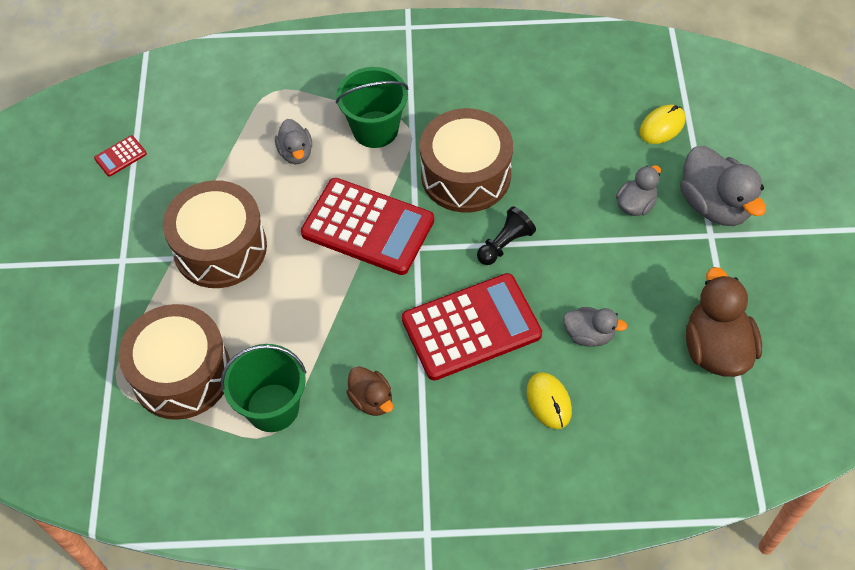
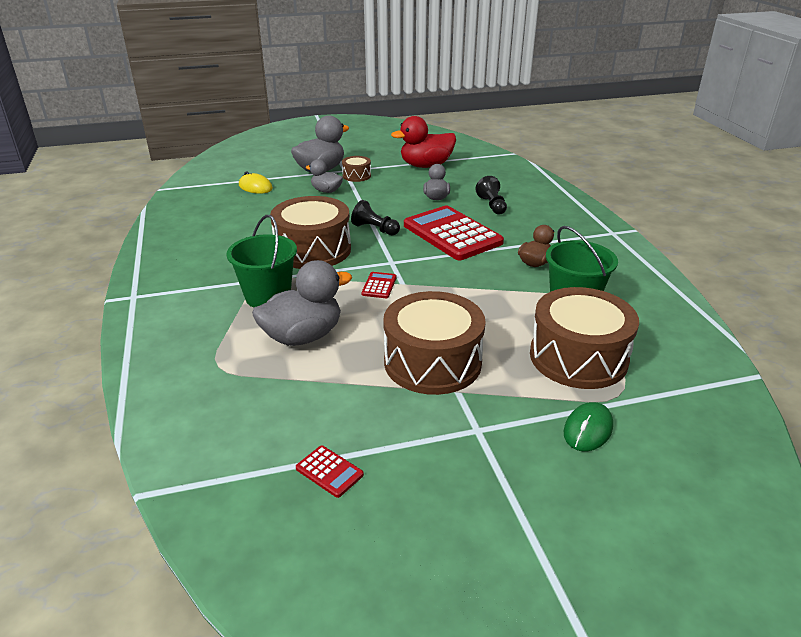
camera: 105 degrees left, 25 degrees down
grey duck [275,119,312,164] -> grey duck [252,260,352,346], size x1.75
red calculator [301,178,434,275] -> red calculator [362,272,396,298], size x0.40
yellow mouse [527,372,572,429] -> black pawn [475,176,507,214]
brown duck [686,267,762,377] -> red duck [391,116,456,168]
none -> brown drum [342,156,371,182]
none -> green mouse [564,402,613,451]

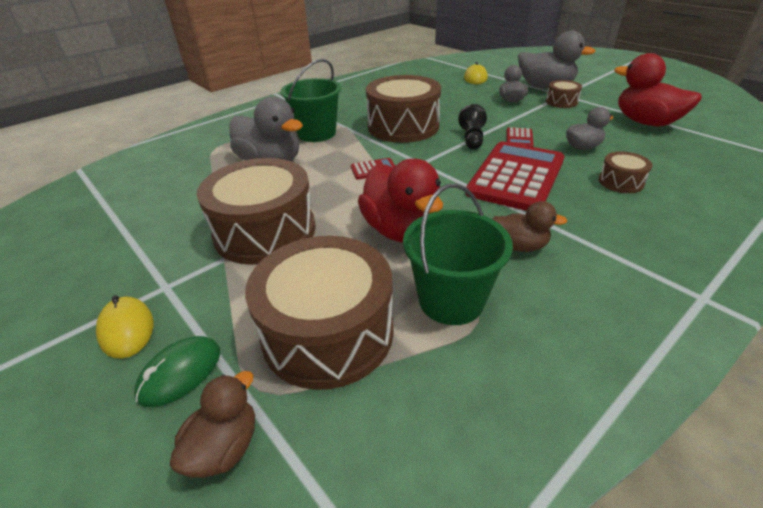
camera: 65 degrees right, 5 degrees up
red calculator [296,446,364,498] -> red calculator moved to [506,127,534,147]
black pawn [475,176,507,214] -> brown drum [599,151,653,193]
green mouse [564,402,613,451] -> green mouse turned 60 degrees counterclockwise [134,336,220,407]
none -> yellow mouse [96,295,154,358]
none -> brown duck [170,371,255,478]
none -> red duck [358,159,443,243]

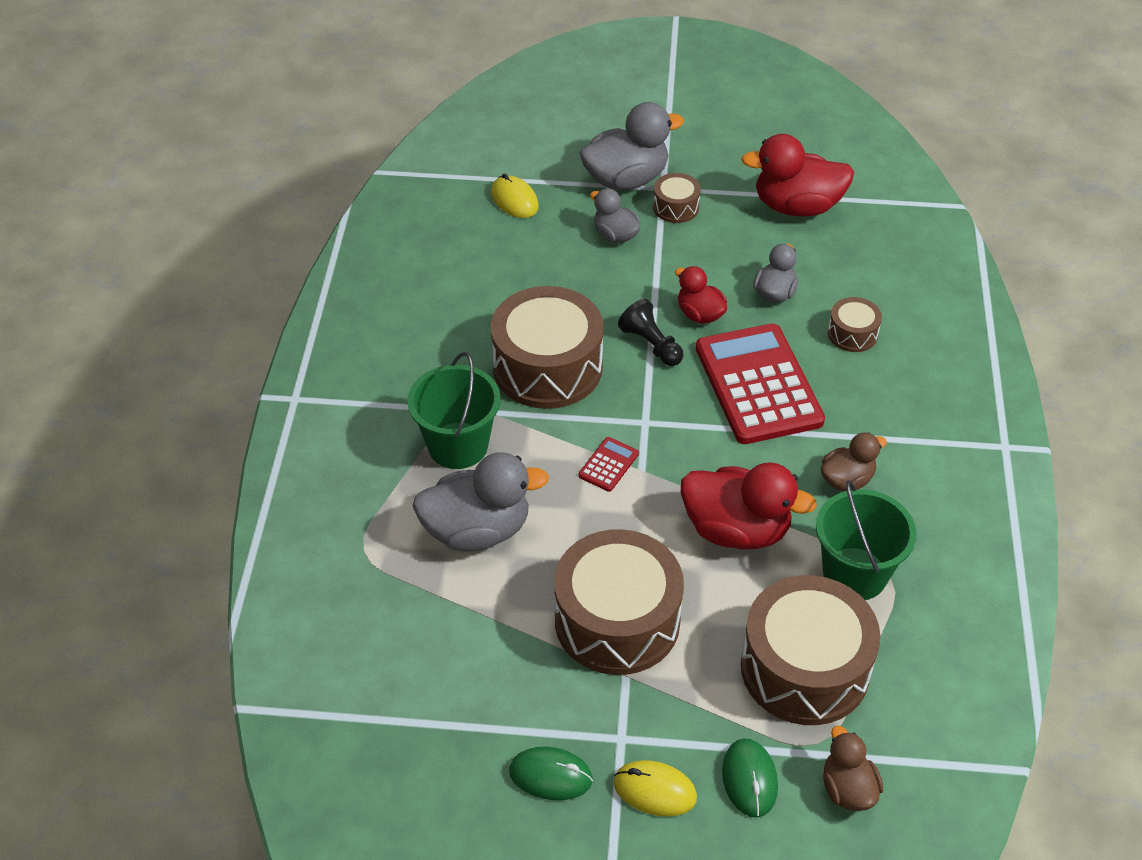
camera: 45 degrees left, 10 degrees up
red calculator [506,127,534,147] -> red duck [675,266,727,324]
none -> green mouse [509,747,593,800]

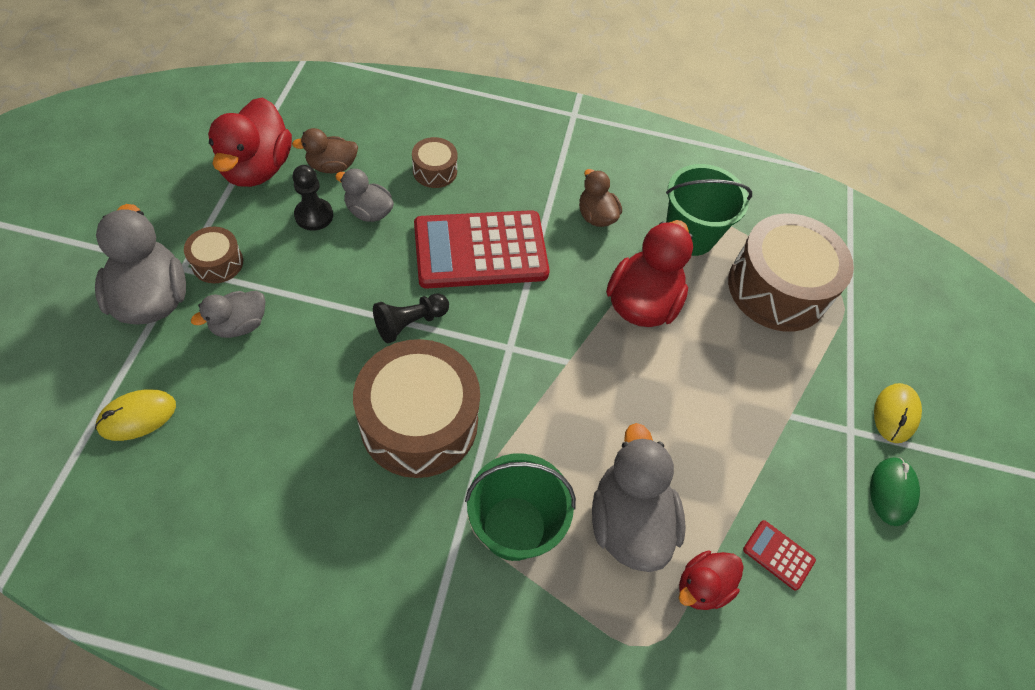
camera: 90 degrees left, 10 degrees up
brown drum [554,529,684,675] -> none
red calculator [579,437,639,492] -> red calculator moved to [743,520,816,591]
red duck [675,266,727,324] -> red duck moved to [679,550,744,610]
green mouse [722,738,778,818] -> none
brown duck [823,726,883,811] -> brown duck moved to [292,128,358,173]
none -> black pawn [293,165,333,231]

